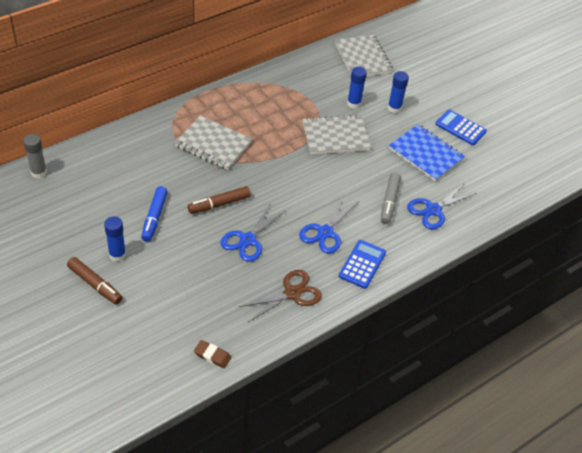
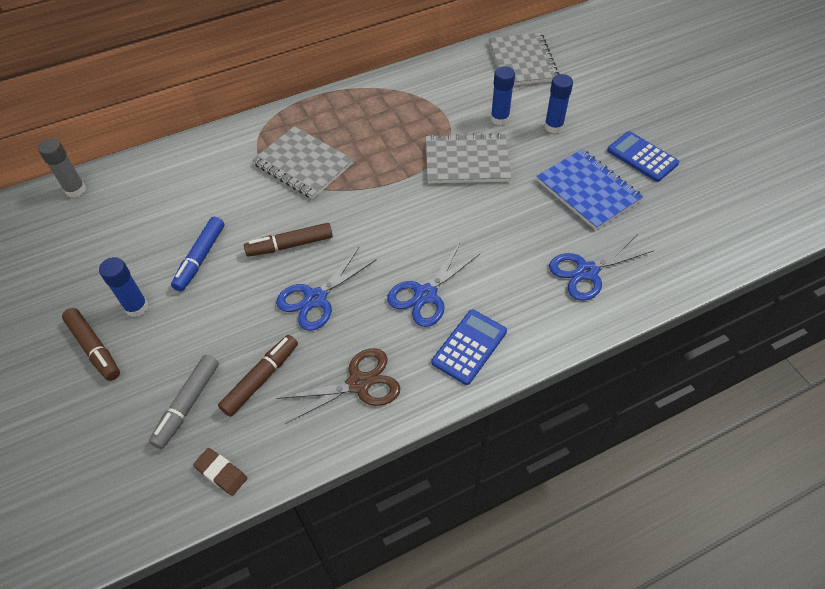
camera: 15 degrees right, 5 degrees up
grey marker [381,172,401,224] -> grey marker moved to [149,355,219,449]
none -> brown marker [218,335,298,417]

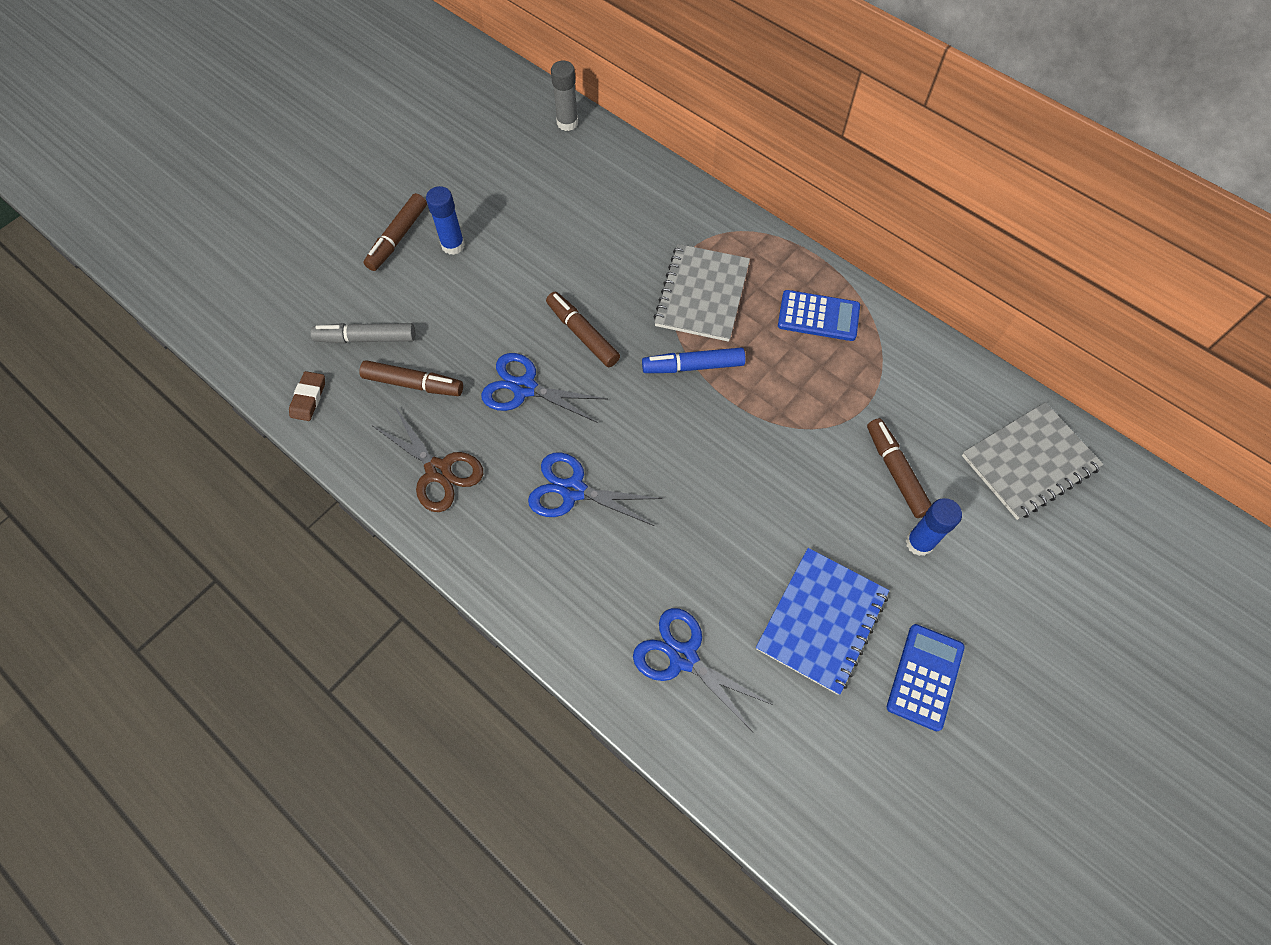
camera: 65 degrees right, 10 degrees up
blue marker [171,217,224,292] -> blue marker moved to [642,348,746,373]
grey notebook [426,133,511,184] -> none
blue calculator [432,310,507,385] -> blue calculator moved to [778,290,860,341]
blue glue stick [491,66,515,125] -> brown marker [867,418,932,518]

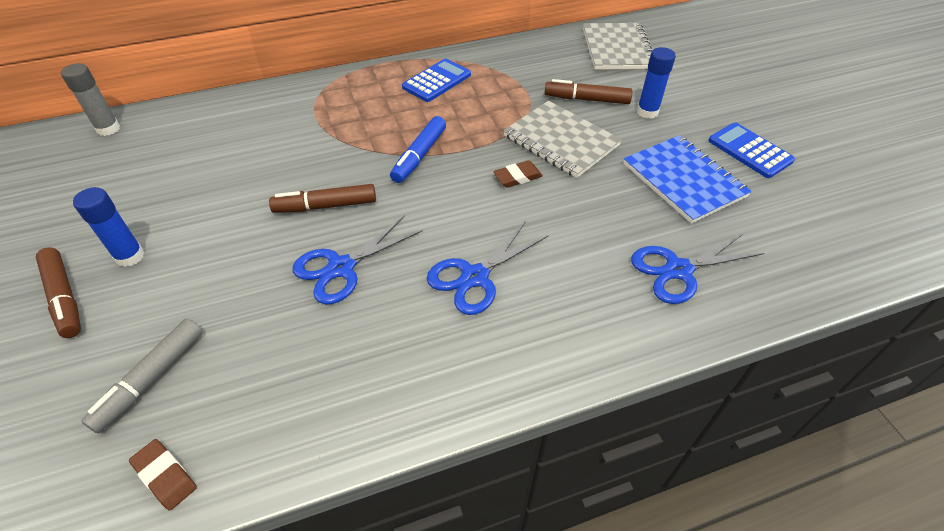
camera: 60 degrees left, 15 degrees down
brown marker [359,360,463,396] -> none
brown scissors [373,407,483,512] -> none
grey notebook [653,244,750,342] -> grey notebook moved to [503,101,622,178]
none -> brown eraser [493,161,543,188]

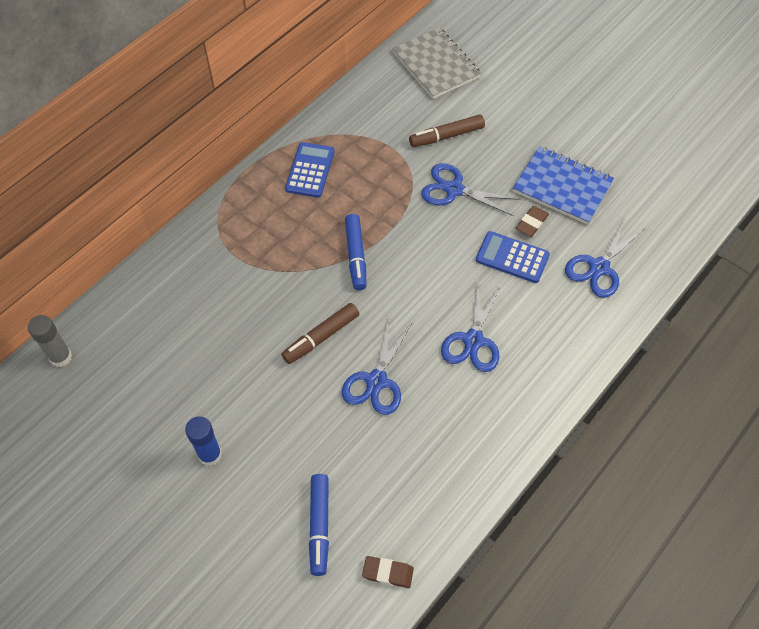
camera: 30 degrees left, 10 degrees up
brown marker [36,247,81,338] -> none
grey marker [81,318,203,433] -> blue marker [309,474,329,576]
brown eraser [493,161,543,188] -> brown eraser moved to [516,206,549,237]
grey notebook [503,101,622,178] -> blue scissors [421,163,521,216]
blue glue stick [637,47,676,119] -> none
blue calculator [708,123,795,178] -> blue calculator moved to [476,231,550,283]

